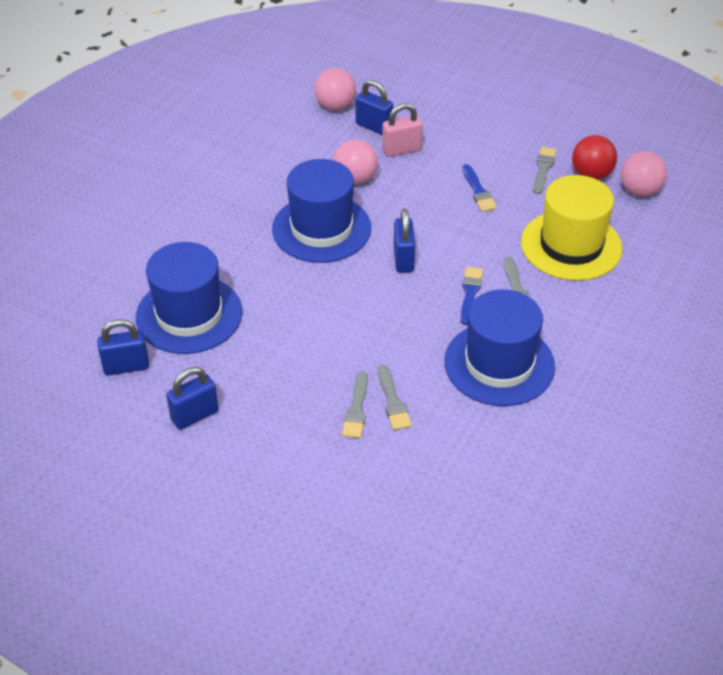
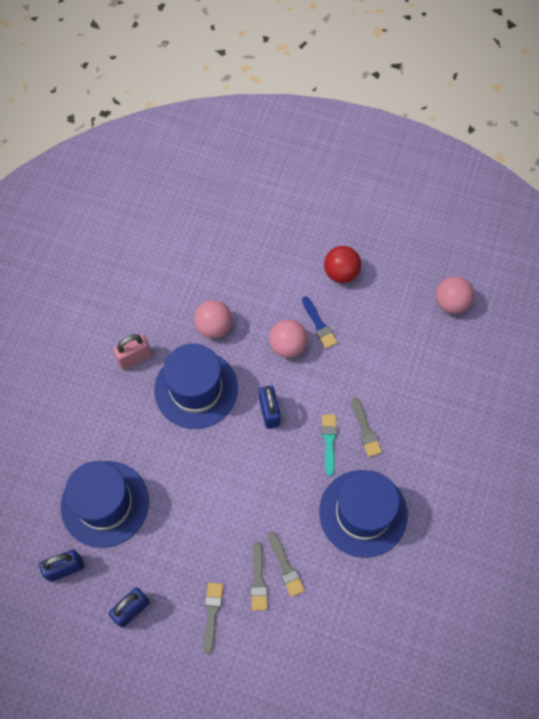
camera: 10 degrees left, 20 degrees up
pink ball [314,68,356,110] -> pink ball moved to [269,319,308,358]
blue padlock [356,80,394,135] -> none
pink padlock [382,103,423,157] -> pink padlock moved to [113,334,152,370]
blue brush [460,267,483,325] -> turquoise brush [322,414,337,476]
yellow hat [521,175,623,281] -> none
grey brush [533,147,557,194] -> grey brush moved to [203,582,223,654]
red ball [572,135,617,180] -> red ball moved to [324,246,361,283]

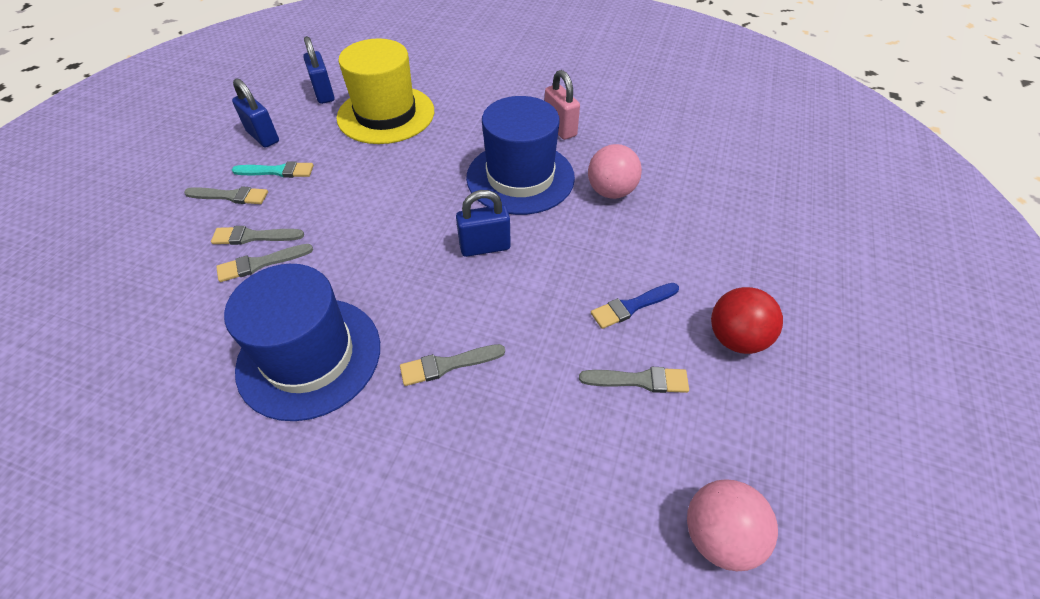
camera: 90 degrees right, 15 degrees down
blue hat [61,461,149,548] -> yellow hat [337,38,434,144]
pink ball [269,319,308,358] -> none
turquoise brush [322,414,337,476] -> turquoise brush moved to [232,161,314,178]
none -> grey brush [579,367,689,393]

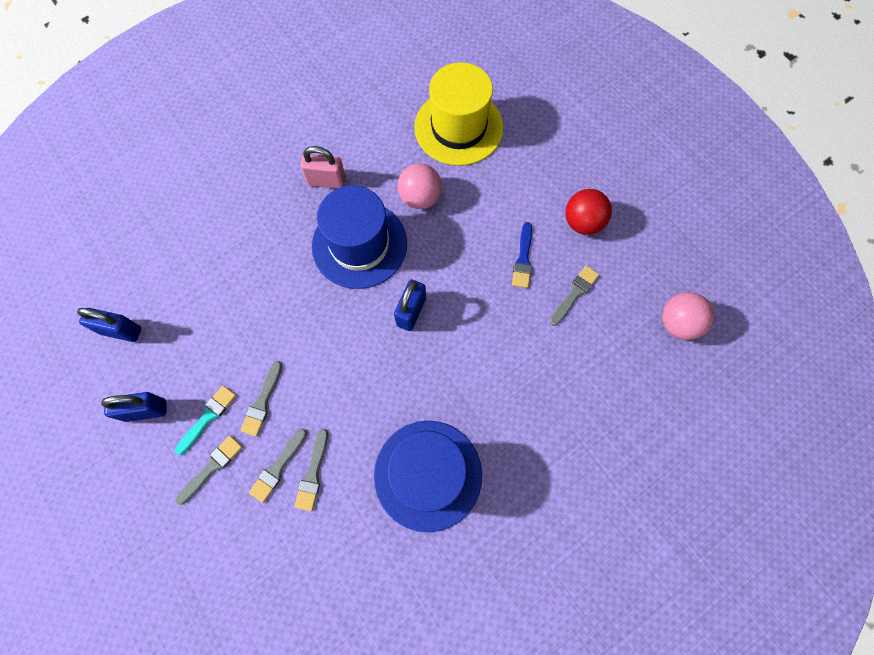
camera: 55 degrees left, 20 degrees up
yellow hat [337,38,434,144] -> yellow hat moved to [414,62,503,166]
grey brush [400,344,505,386] -> grey brush moved to [240,361,282,437]

